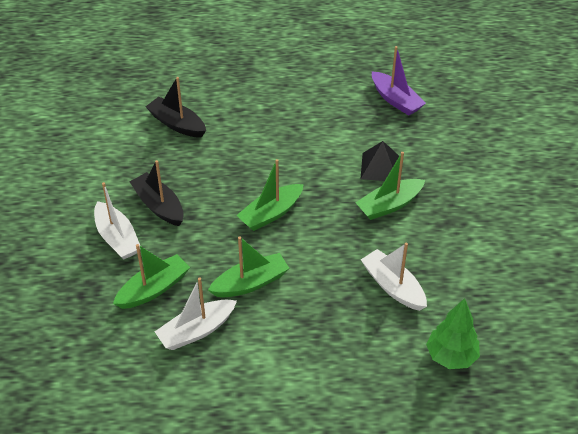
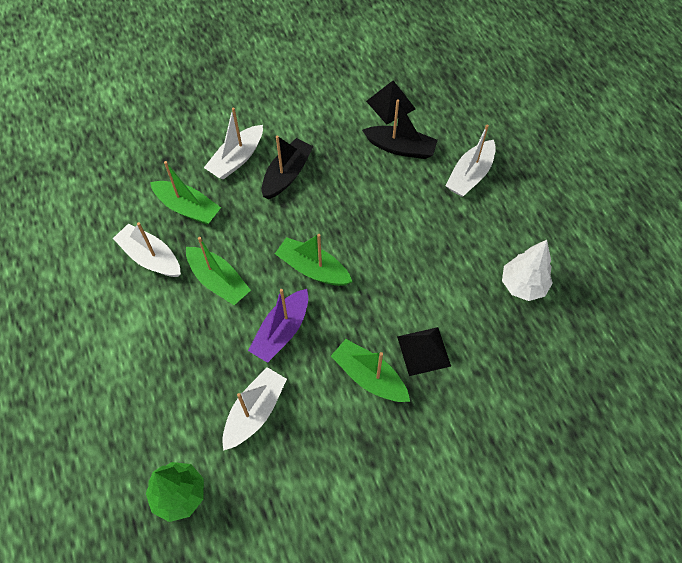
camera: 70 degrees right, 15 degrees up
black boat [146,77,206,138] -> black boat turned 90 degrees clockwise [362,100,438,159]
purple boat [372,46,426,116] -> purple boat moved to [248,289,308,363]
none -> black pyramid [366,80,416,125]
none -> white boat [445,124,496,197]
none -> white tree [502,240,553,301]

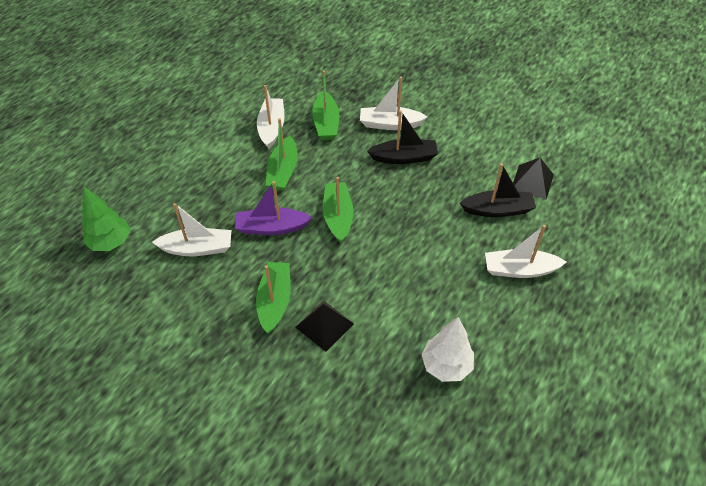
camera: 55 degrees right, 10 degrees down
black boat [362,100,438,159] -> black boat turned 75 degrees counterclockwise [460,164,536,217]

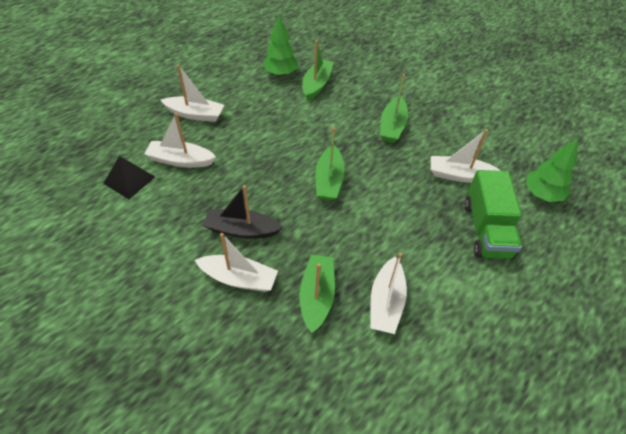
camera: 170 degrees left, 0 degrees up
purple boat [235,181,313,235] -> none
green boat [266,118,298,191] -> green boat moved to [302,40,334,101]
black pyramid [295,301,354,352] -> none
white tree [421,317,474,382] -> green tree [263,15,298,77]
black boat [460,164,536,217] -> white boat [145,113,216,168]
none -> green truck [464,170,522,259]

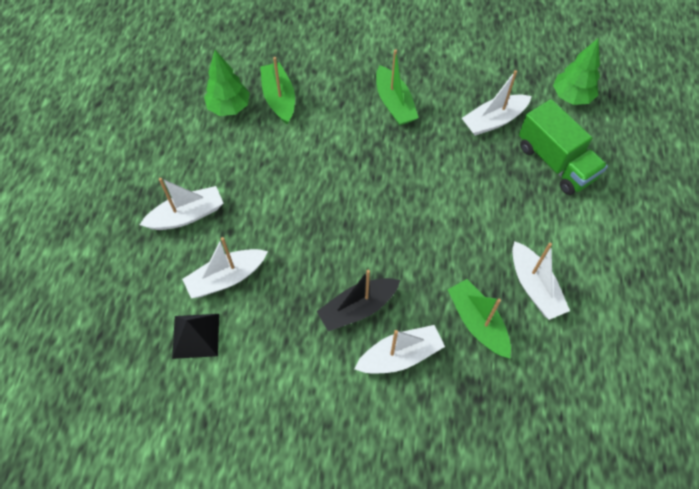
camera: 35 degrees left, 10 degrees up
green boat [315,127,345,200] -> none

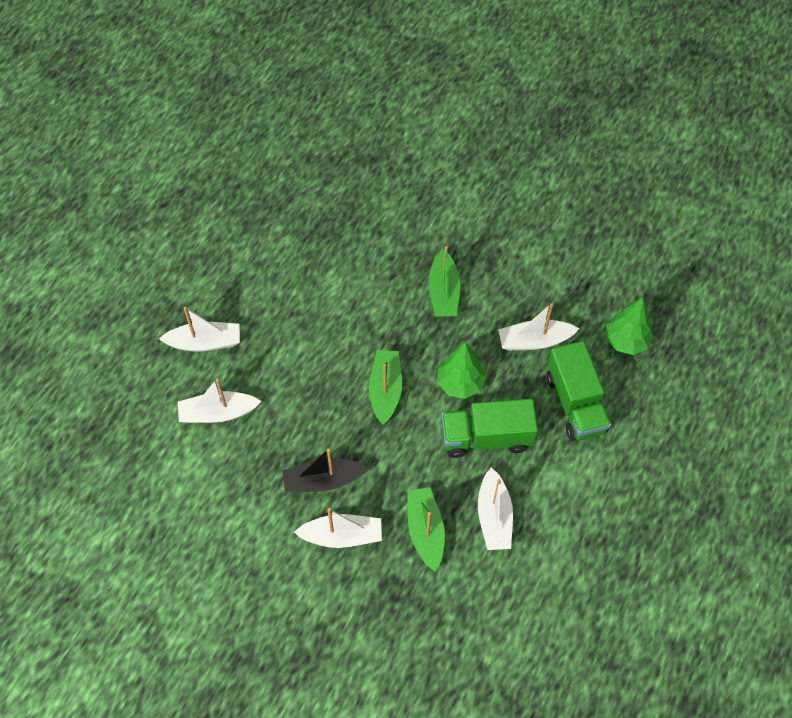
camera: 20 degrees right, 0 degrees up
black pyramid [172,314,219,359] -> none
green tree [204,50,250,116] -> green tree moved to [438,342,486,399]
green boat [260,57,295,125] -> green boat moved to [369,350,402,425]
none -> green truck [441,399,538,458]

